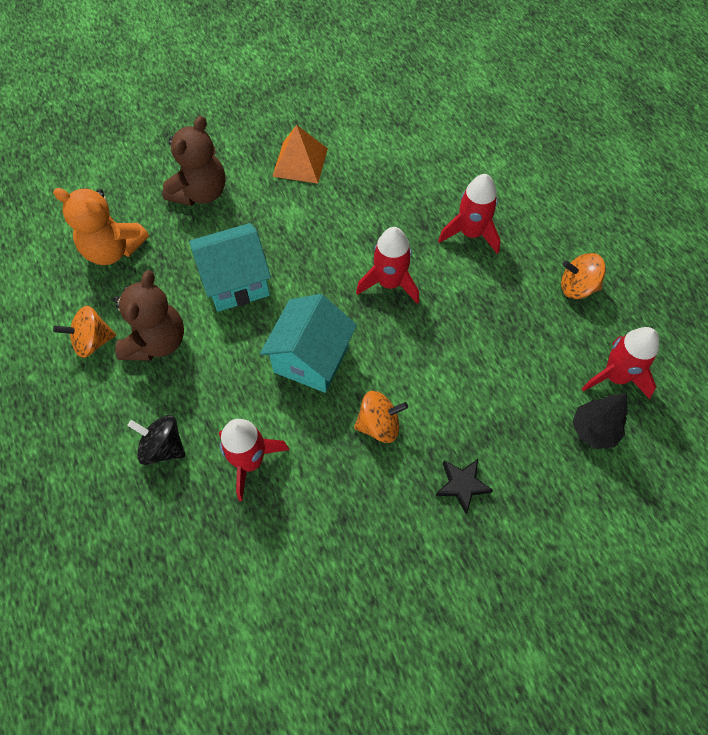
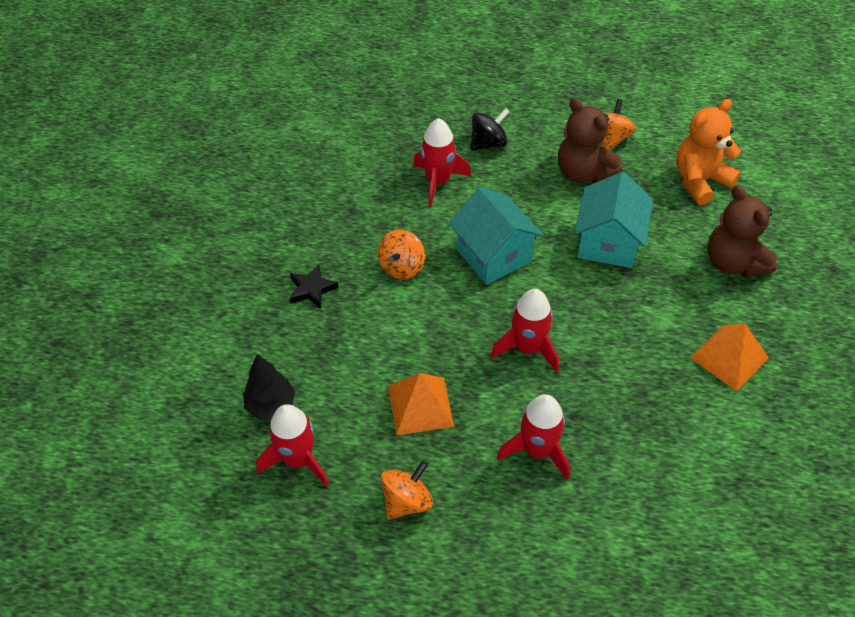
camera: 125 degrees right, 10 degrees down
none -> orange pyramid [388,373,454,435]

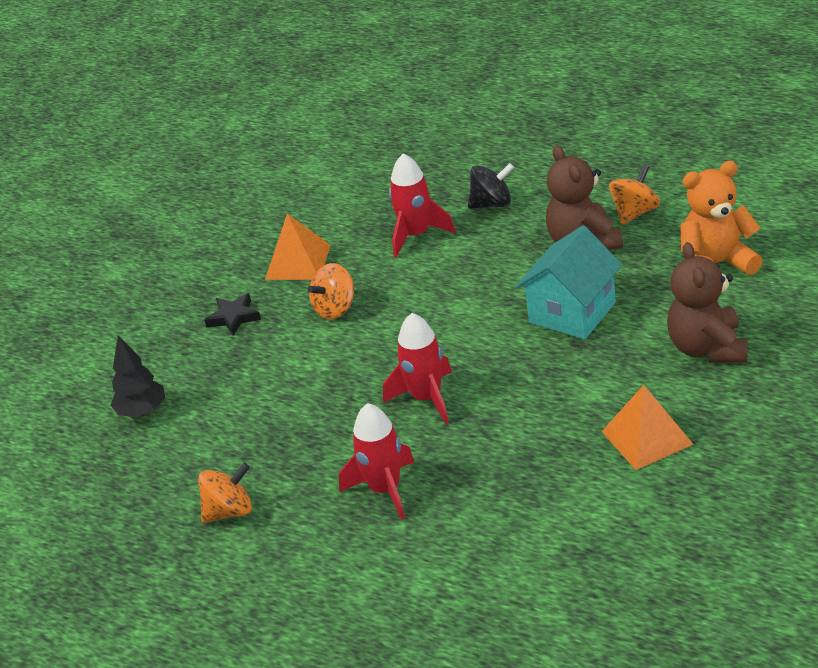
camera: 25 degrees right, 15 degrees down
red rocket [256,404,329,487] -> none
orange pyramid [388,373,454,435] -> orange pyramid moved to [265,213,331,280]
turquoise house [449,187,543,285] -> none

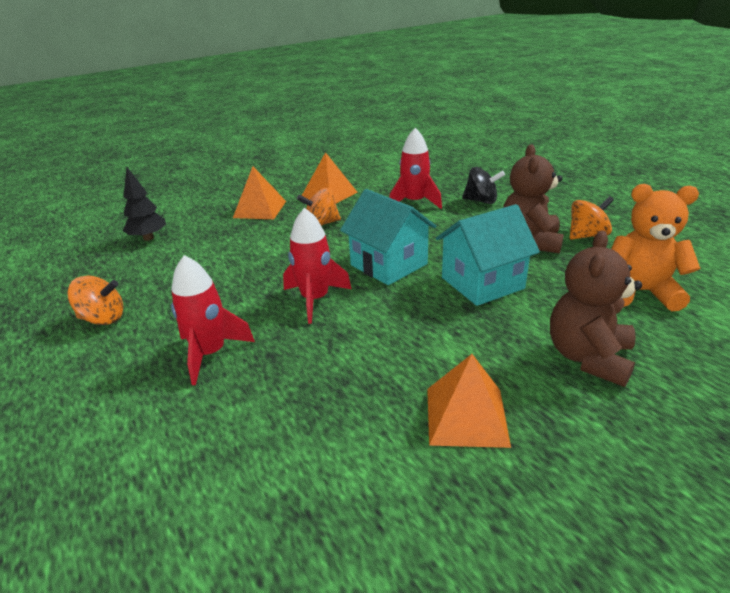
camera: 25 degrees right, 5 degrees down
black star [204,293,261,336] -> orange pyramid [233,167,286,219]
none -> turquoise house [340,189,436,285]

